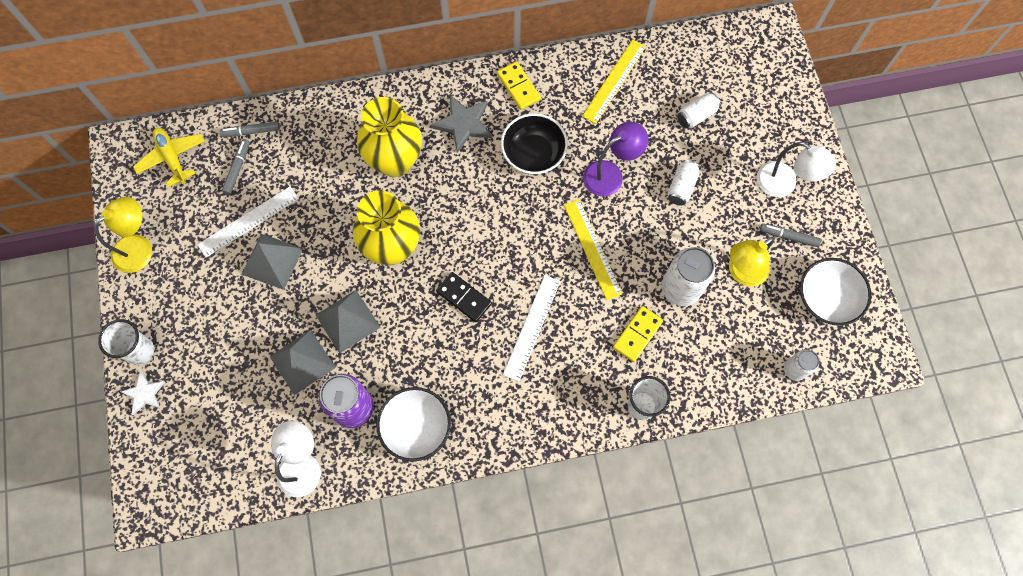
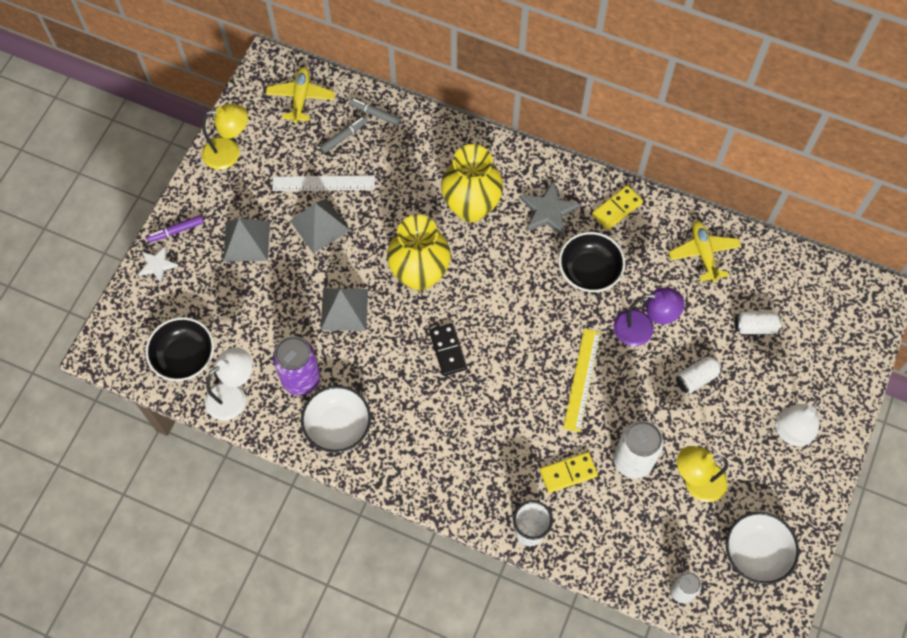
camera: 35 degrees right, 5 degrees down
white cup [98,319,154,365] -> purple marker [146,215,204,242]
grey pyramid [269,330,336,395] -> grey pyramid moved to [223,218,270,261]
yellow domino [497,61,541,110] -> yellow domino turned 45 degrees clockwise [592,185,643,230]
white ruler [503,275,561,382] -> none
yellow ruler [582,39,646,124] -> yellow plane [669,221,741,282]
white lamp [757,142,836,197] -> white lamp turned 60 degrees clockwise [776,398,821,446]
grey marker [760,223,822,247] -> none
none -> black bowl [145,317,214,381]

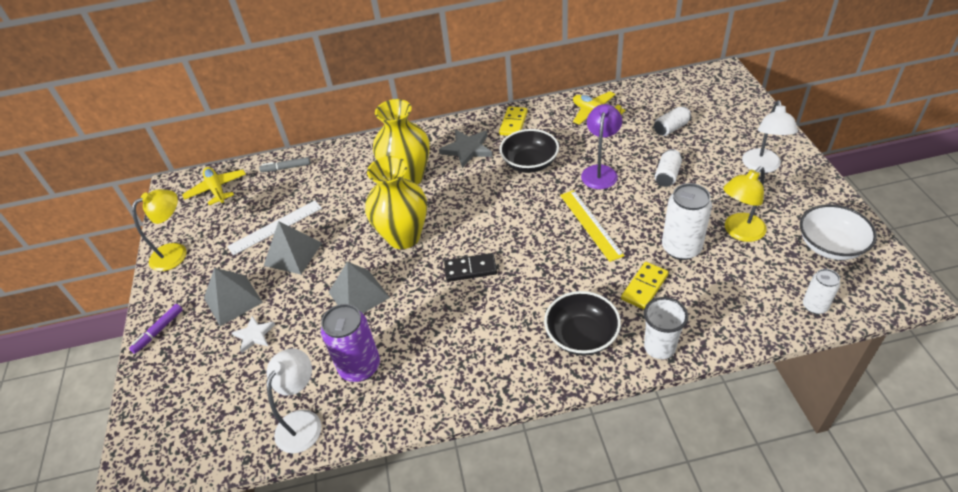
camera: 30 degrees left, 20 degrees down
white star [138,246,178,283] -> white star moved to [232,316,275,353]
black bowl [145,317,214,381] -> black bowl moved to [544,291,621,356]
white bowl [301,386,371,453] -> none
grey marker [320,116,368,153] -> none
black domino [429,323,467,376] -> black domino turned 45 degrees counterclockwise [444,253,497,282]
purple lamp [613,287,685,346] -> purple lamp turned 45 degrees counterclockwise [581,104,622,189]

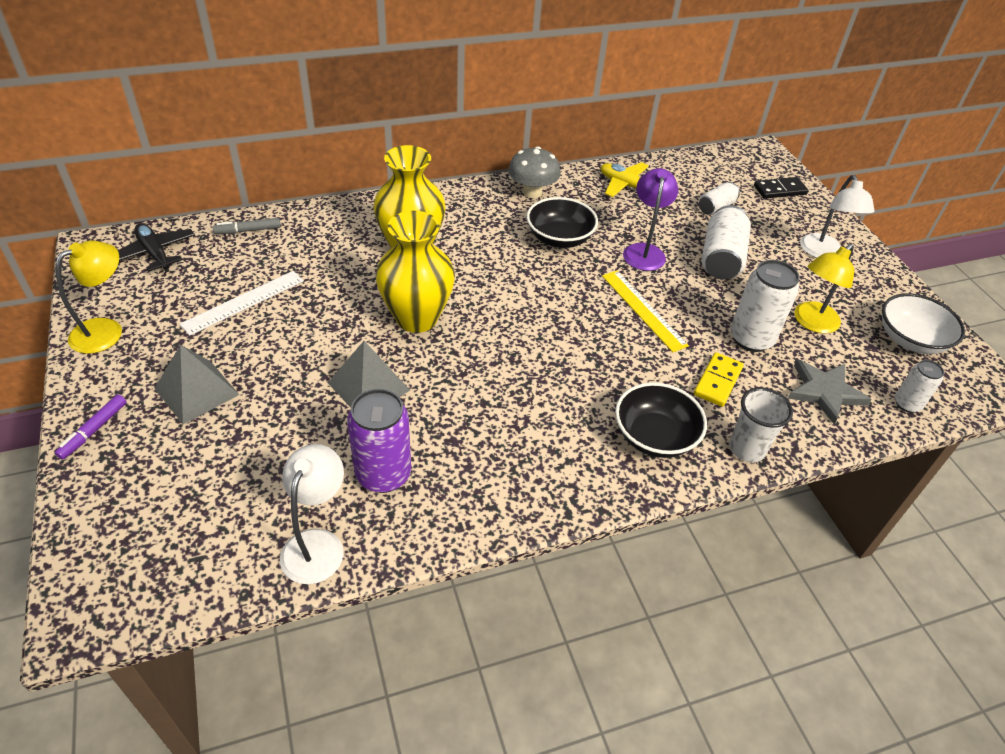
camera: 15 degrees left, 0 degrees up
yellow plane [182,167,246,205] -> black plane [118,223,195,272]
white star [232,316,275,353] -> none
grey pyramid [264,221,322,275] -> none
grey star [439,130,493,168] -> grey star moved to [787,359,872,424]
black domino [444,253,497,282] -> black domino moved to [754,177,808,199]
yellow domino [499,106,528,136] -> grey mushroom [508,146,561,198]
white can [655,149,682,187] -> white can [702,205,751,280], size x1.74

